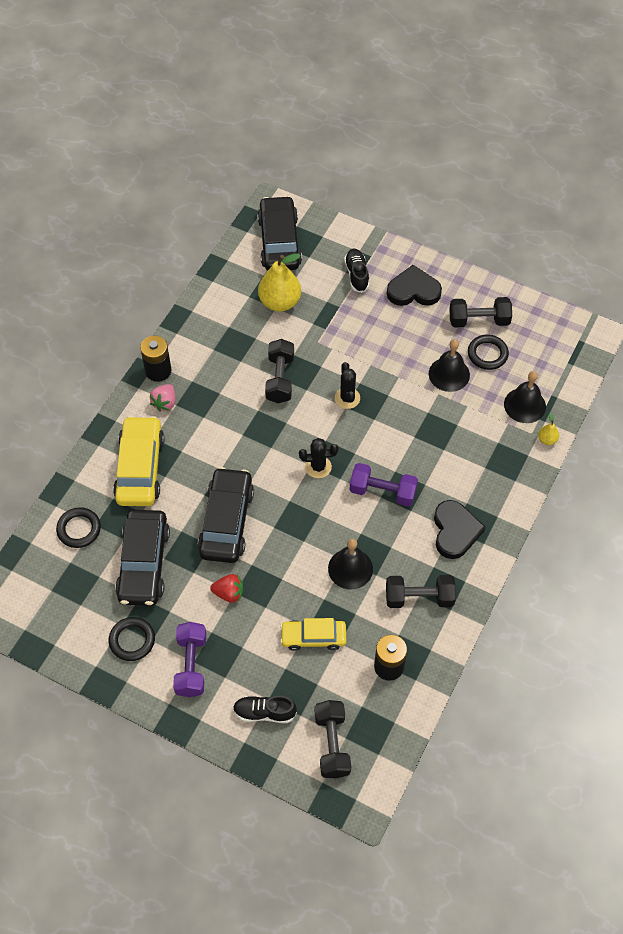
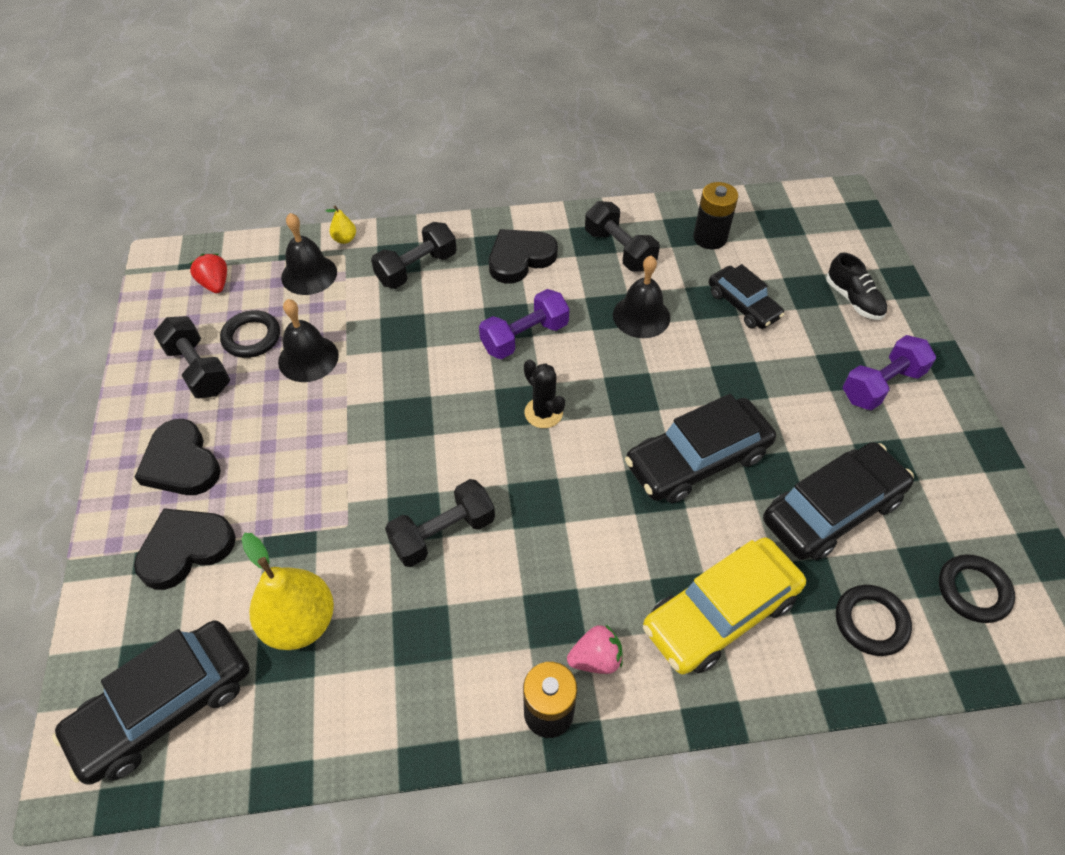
camera: 125 degrees left, 5 degrees down
black ring [109,617,155,661] -> black ring moved to [939,554,1015,623]
red strawberry [210,574,243,603] -> red strawberry moved to [190,254,227,293]
yellow car [280,618,346,651] -> black car [709,264,784,329]
black dumbbell [315,700,351,778] -> black dumbbell moved to [371,222,457,289]
black cactus [335,362,360,409] -> none
black shoe [344,249,369,293] -> black heart [134,508,236,590]
purple dumbbell [350,463,418,507] -> purple dumbbell turned 75 degrees clockwise [479,289,569,359]

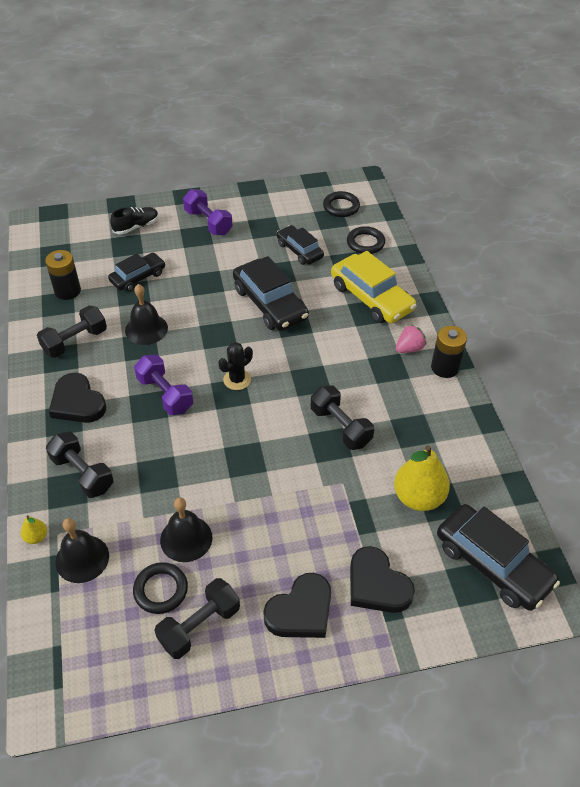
camera: 95 degrees left, 5 degrees down
red strawberry [190,254,227,293] -> none
pink strawberry [567,624,623,674] -> pink strawberry turned 75 degrees clockwise [396,325,426,353]
black car [763,442,914,561] -> black car [277,225,324,265], size x0.62

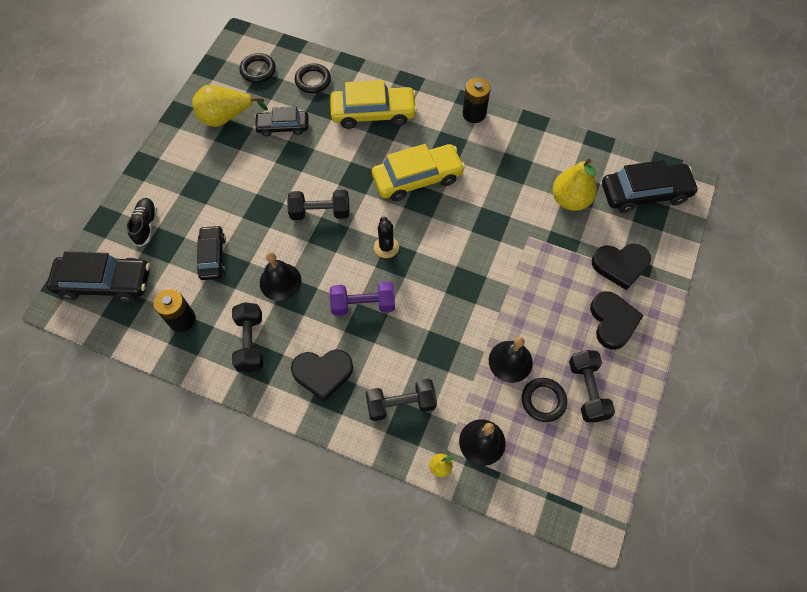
camera: 55 degrees left, 15 degrees up
purple dumbbell [183,189,233,235] -> none
black car [233,256,309,331] -> black car moved to [47,252,150,302]
black dumbbell [311,385,374,450] -> black dumbbell moved to [287,190,349,220]
pink strawberry [396,325,426,353] -> none
none -> yellow pear [192,85,268,127]
none -> yellow car [372,144,465,201]

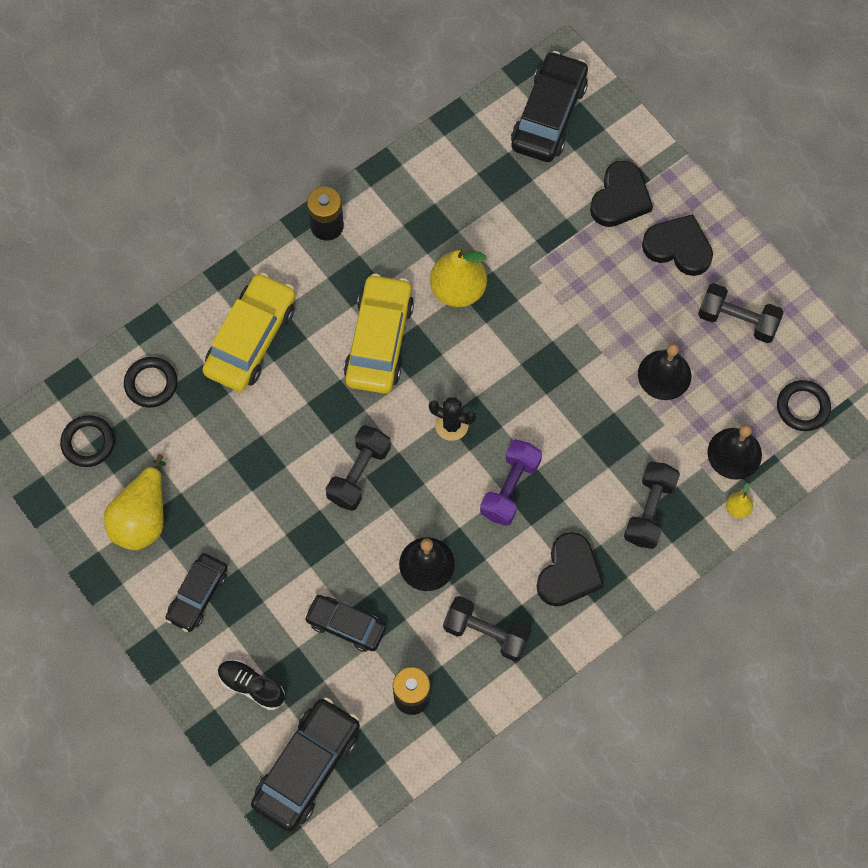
camera: 60 degrees left, 5 degrees up
black car [254,107,308,137] -> black car moved to [166,553,228,632]
black ring [522,378,567,422] -> black ring moved to [777,380,831,431]
yellow pear [553,159,597,211] -> yellow pear moved to [430,248,487,307]

